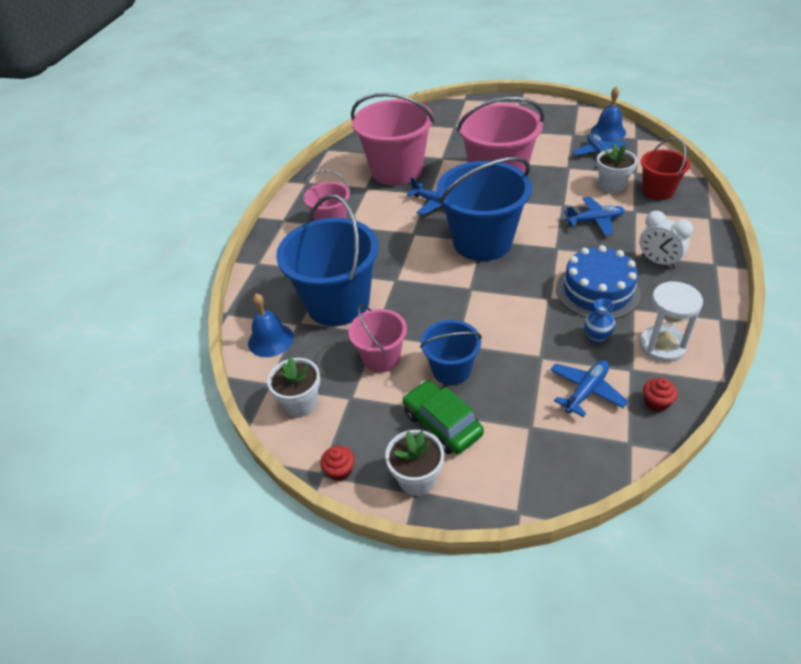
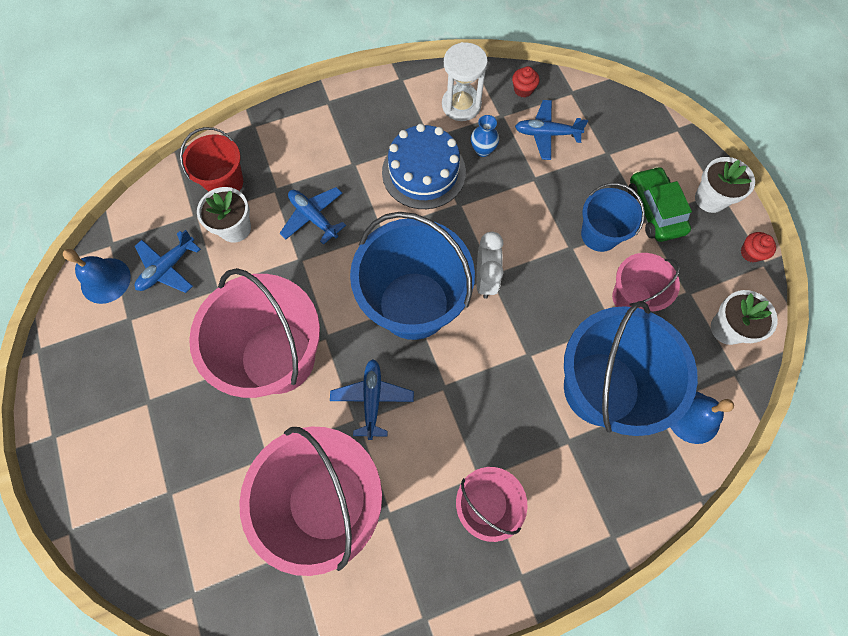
camera: 130 degrees left, 25 degrees up
green car [403,380,484,454] -> green car turned 150 degrees clockwise [628,166,692,242]
white clock [640,211,693,268] -> white clock moved to [476,232,503,299]

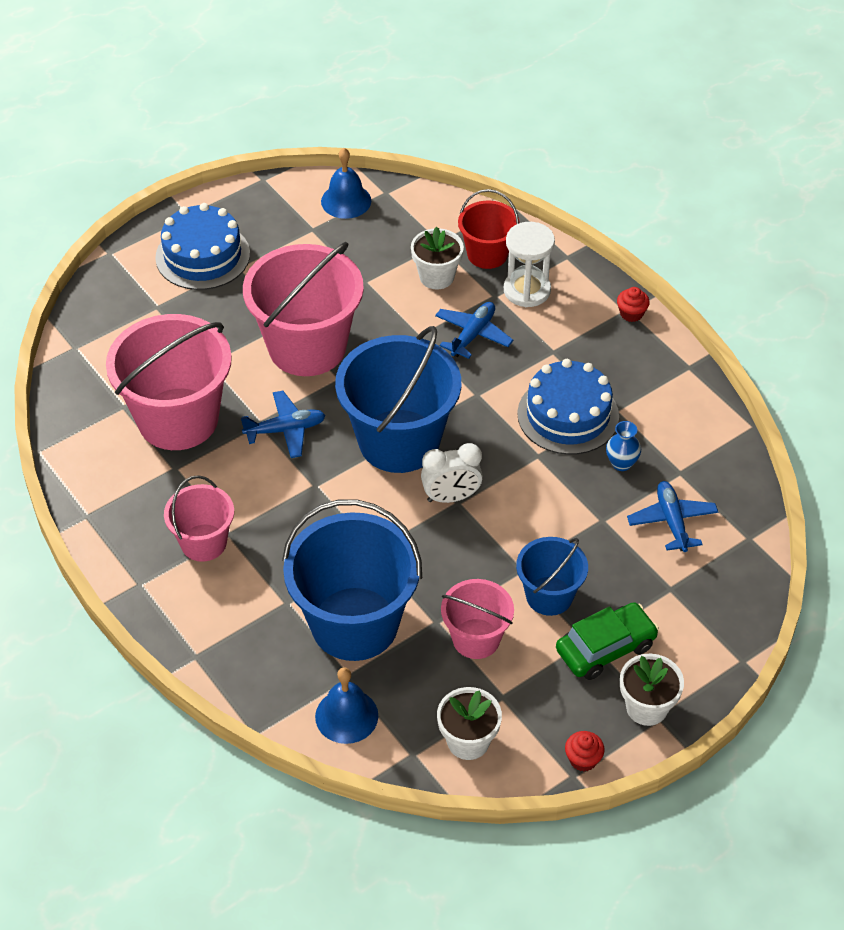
camera: 75 degrees right, 20 degrees down
blue plane [134,230,201,293] -> none
white hourglass [442,42,488,121] -> white hourglass moved to [504,222,555,307]
red cupcake [512,66,539,98] -> red cupcake moved to [617,287,650,322]
none -> blue cake [155,203,250,290]

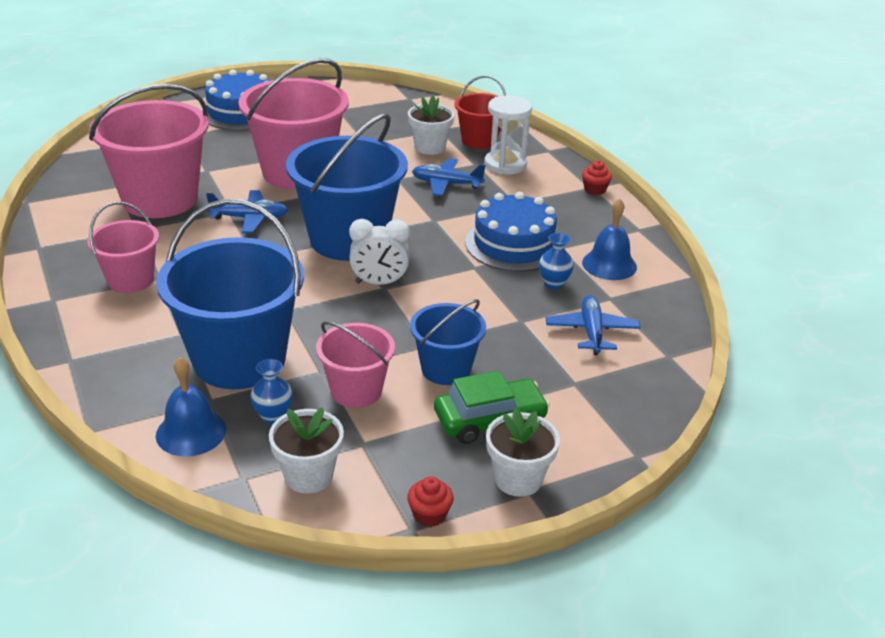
camera: 10 degrees right, 15 degrees down
blue bell [321,148,371,219] -> blue bell moved to [582,198,637,280]
blue plane [435,302,513,359] -> blue plane turned 120 degrees counterclockwise [412,158,486,196]
none -> blue vase [250,359,293,424]

